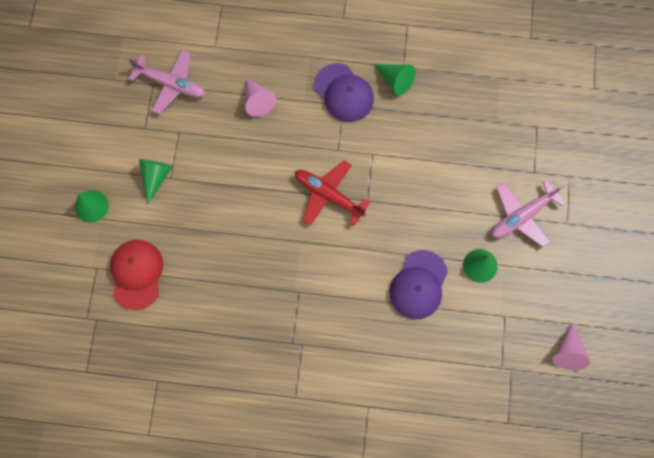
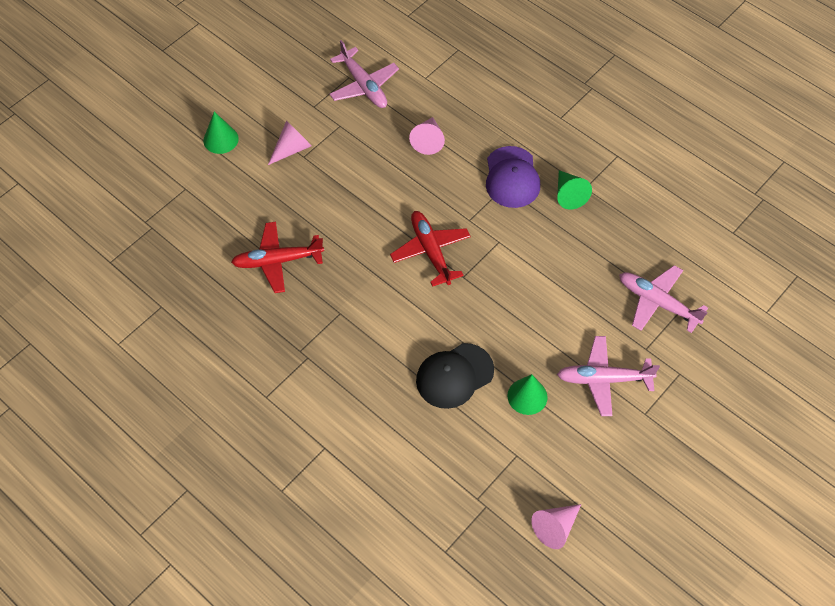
camera: 35 degrees right, 15 degrees down
red cap [110,240,163,310] -> none
green cone [139,159,173,204] -> pink cone [268,121,312,165]
purple cap [389,250,448,319] -> black cap [416,343,494,409]
none -> red plane [231,222,324,293]
none -> pink plane [619,265,708,333]

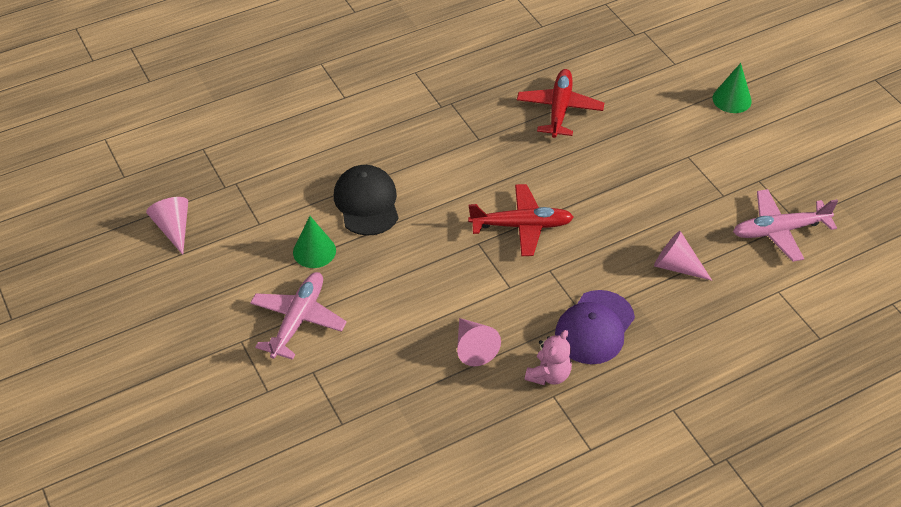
camera: 110 degrees right, 10 degrees down
pink cone [268,121,312,165] -> pink cone moved to [457,318,501,366]
purple cap [486,146,540,208] -> purple cap turned 75 degrees counterclockwise [555,290,635,364]
green cone [557,170,592,210] -> pink teddy bear [525,330,572,385]
pink plane [619,265,708,333] -> none

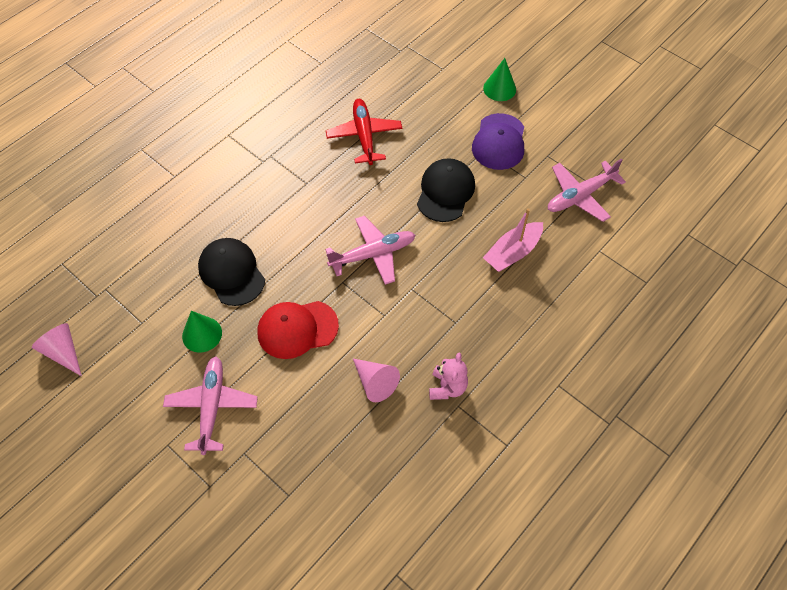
camera: 20 degrees left, 10 degrees up
red plane [468,184,574,256] -> pink plane [325,216,415,285]
purple cap [555,290,635,364] -> purple cap moved to [472,113,524,170]
pink cone [654,231,712,281] -> pink boat [483,208,543,272]
none -> red cap [257,301,339,359]
none -> black cap [417,158,475,222]

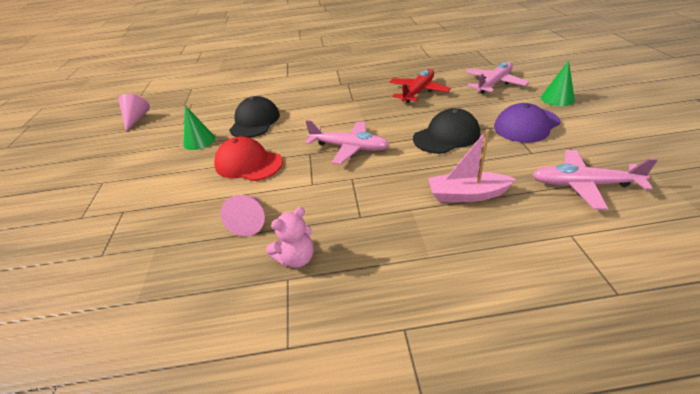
camera: 45 degrees right, 20 degrees down
pink plane [163,357,258,455] -> pink plane moved to [465,62,529,94]

